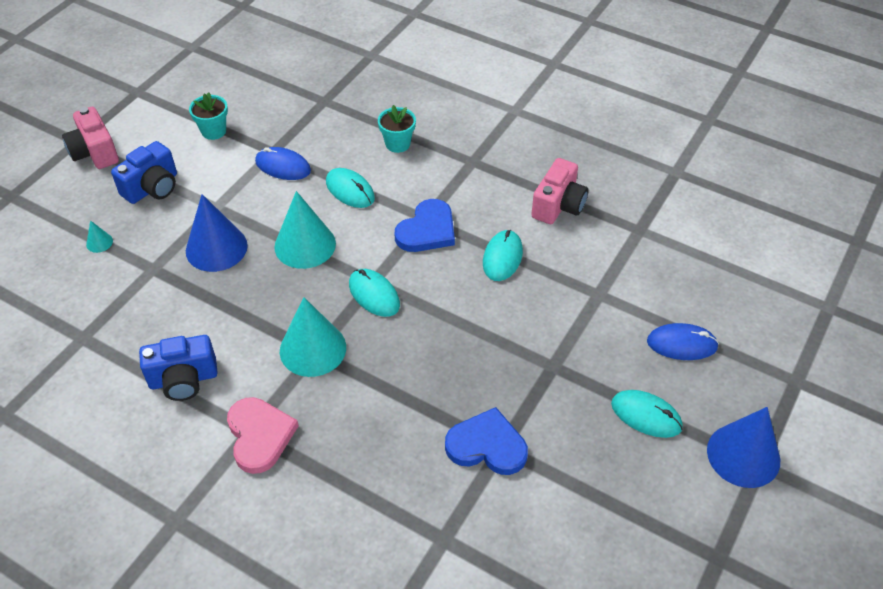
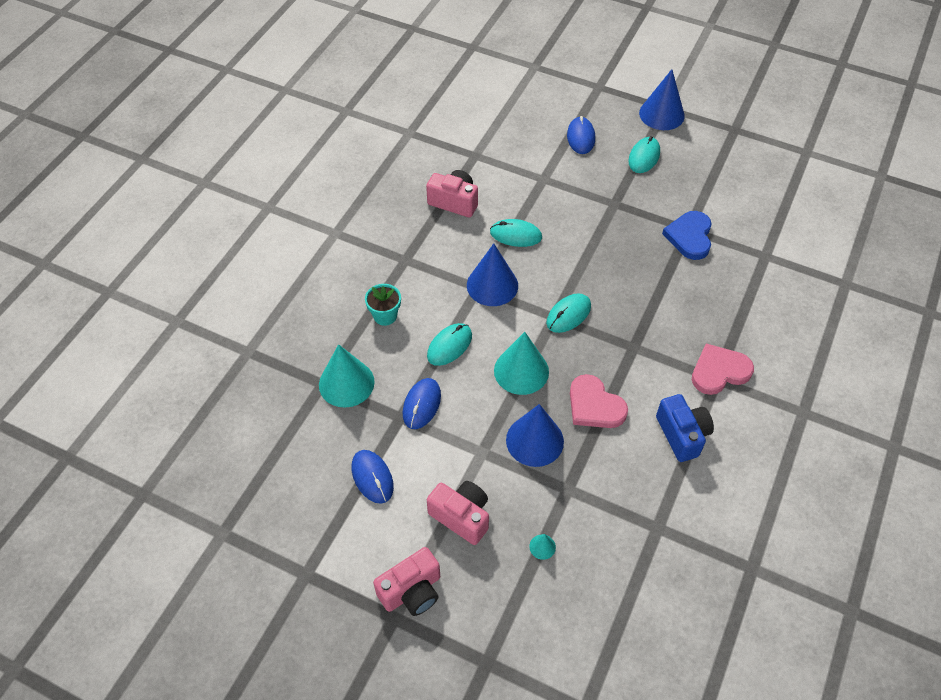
camera: 95 degrees left, 5 degrees up
blue camera [111,141,177,204] -> pink camera [427,481,489,545]
turquoise flower pot [189,92,228,140] -> blue mouse [352,450,394,504]
turquoise cone [280,297,346,377] -> turquoise cone moved to [319,344,375,408]
blue heart [395,199,455,252] -> blue cone [467,243,518,306]
none -> pink heart [570,374,628,428]

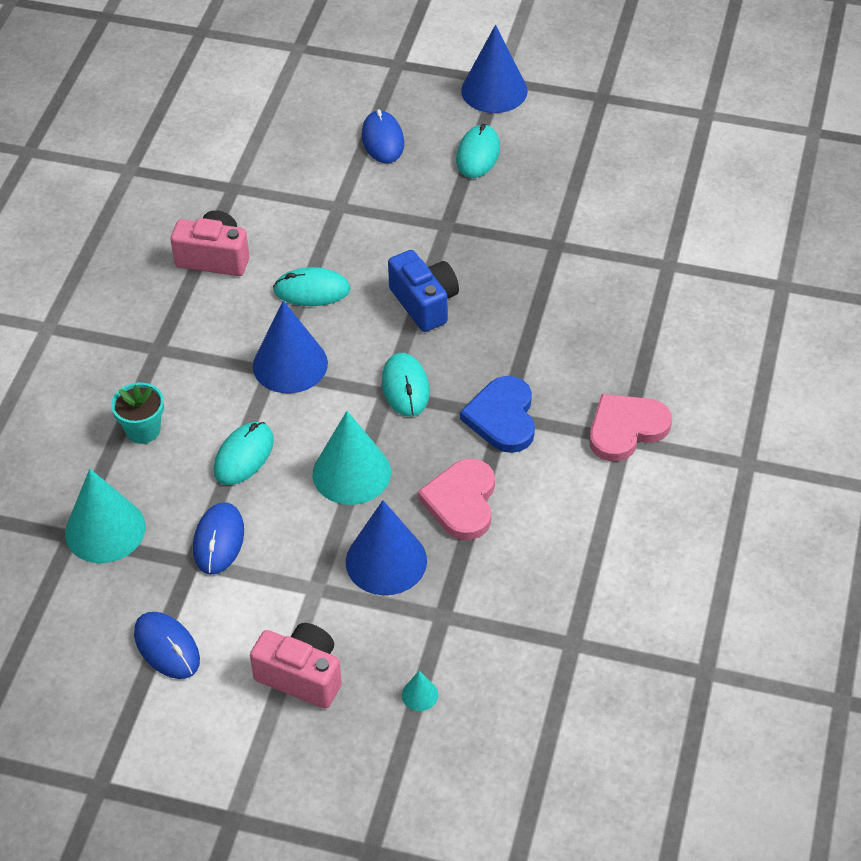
camera: 10 degrees left, 5 degrees down
pink camera [373,547,440,616] -> none
turquoise mouse [546,293,591,333] -> turquoise mouse turned 45 degrees counterclockwise [382,353,430,417]
pink heart [570,374,628,428] -> pink heart turned 60 degrees clockwise [418,459,495,540]
blue camera [656,394,714,462] -> blue camera moved to [388,250,459,332]
blue heart [662,211,712,260] -> blue heart moved to [460,376,535,453]

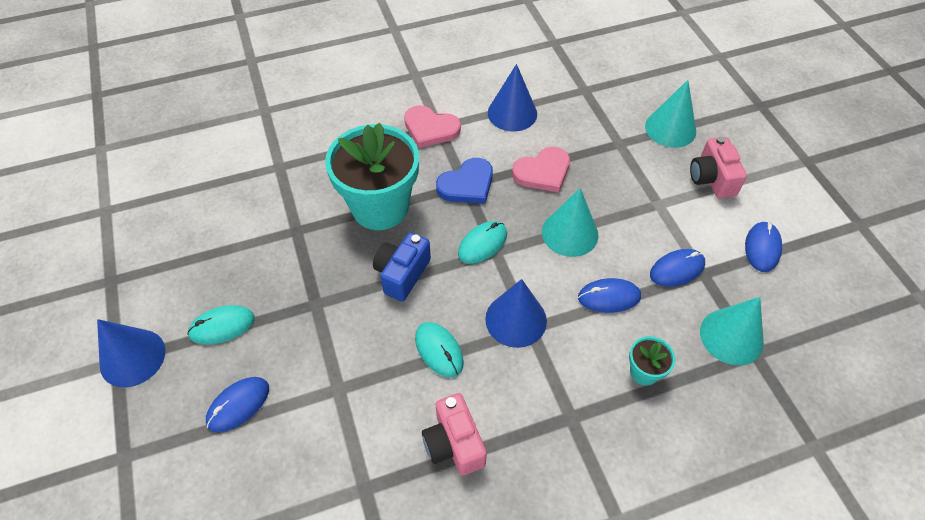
camera: 125 degrees left, 5 degrees up
turquoise mouse [214,422,274,485] -> blue mouse [578,278,641,313]
blue cone [346,500,427,595] -> blue cone moved to [488,64,537,131]
turquoise cone [402,671,438,711] -> turquoise cone [645,80,696,148], size x2.34
none -> turquoise flower pot [325,123,419,230]

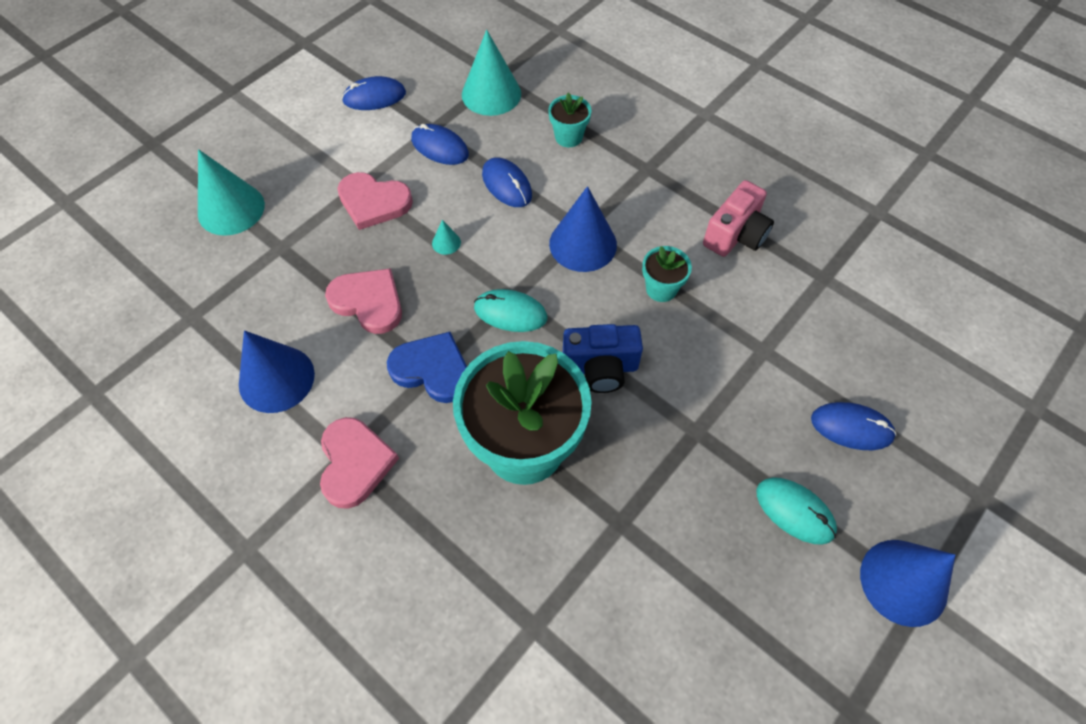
camera: 120 degrees left, 5 degrees up
turquoise mouse [415,322,464,378] -> turquoise flower pot [642,246,692,302]
turquoise cone [542,188,598,257] -> turquoise cone [432,220,461,255], size x0.43
pink camera [690,136,747,199] -> none
none -> pink heart [337,172,413,230]

